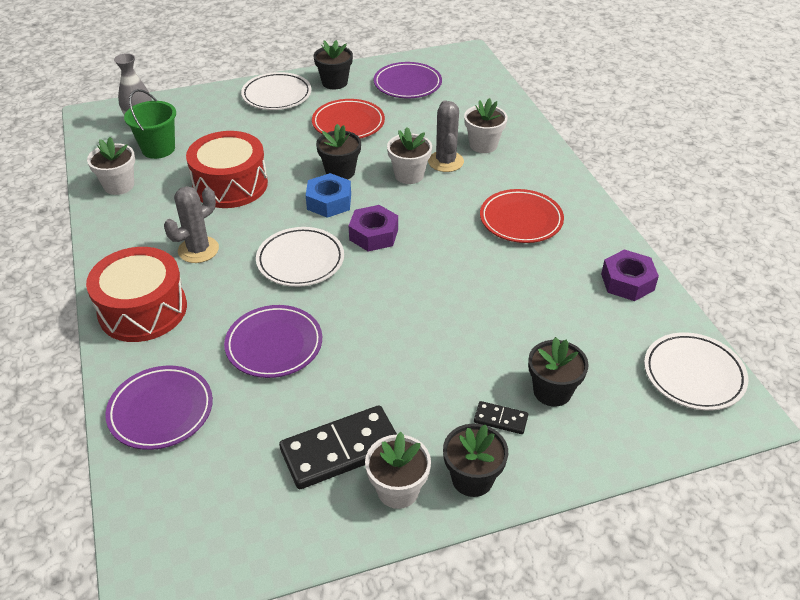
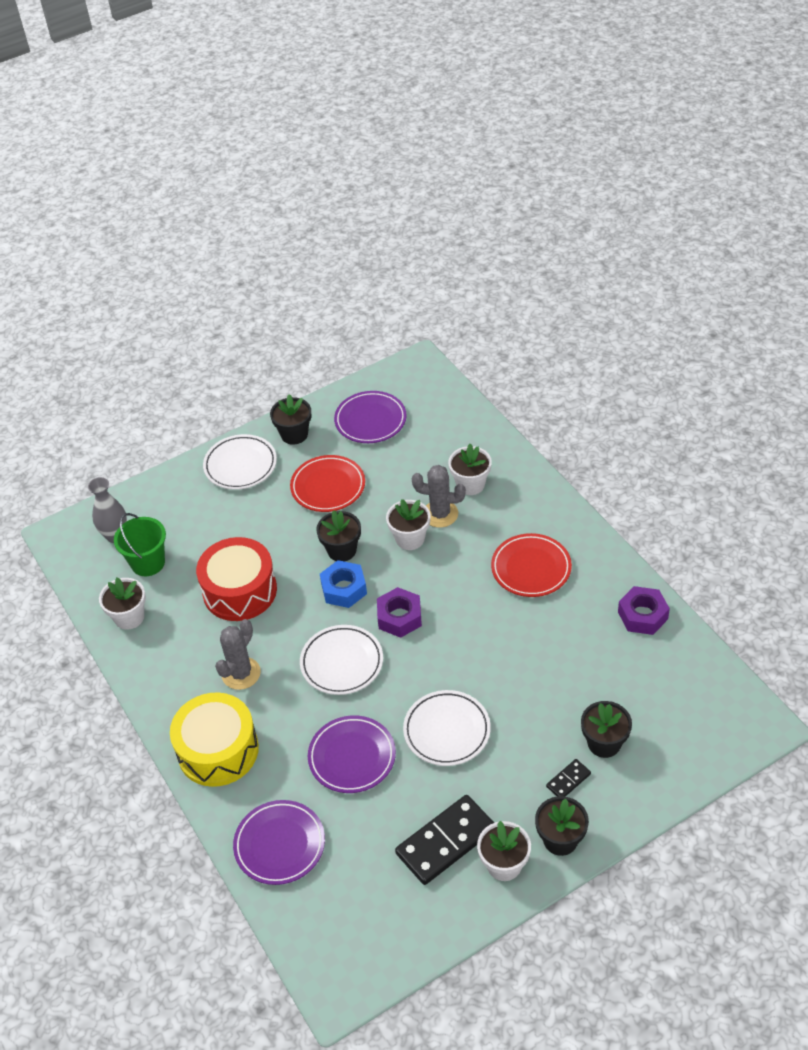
camera: 10 degrees left, 5 degrees up
red drum [86,247,187,342] -> yellow drum [170,692,259,787]
grey cactus [428,100,464,172] -> grey cactus turned 60 degrees counterclockwise [412,465,466,528]
black domino [474,401,528,434] -> black domino turned 45 degrees counterclockwise [546,759,591,797]
white plate [644,332,748,411] -> white plate moved to [403,690,491,766]

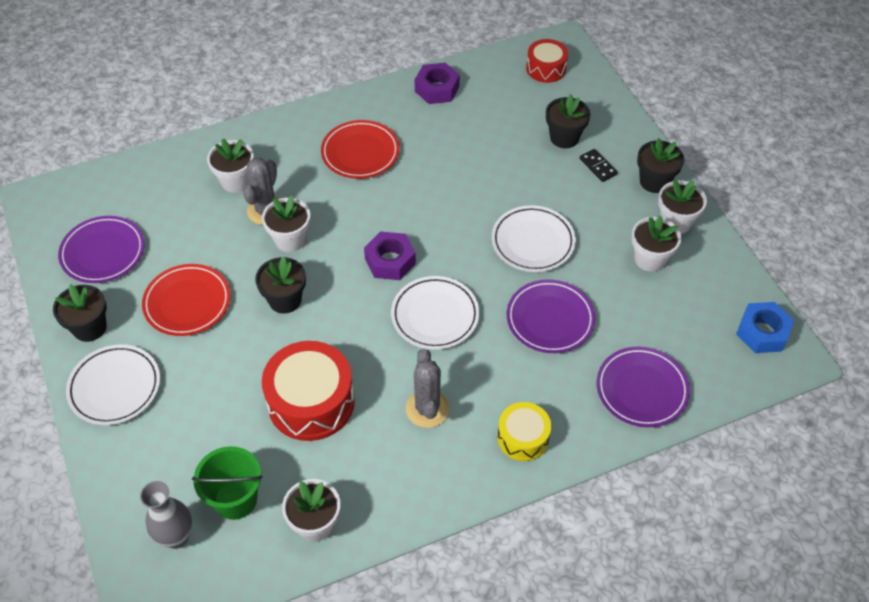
camera: 85 degrees left, 5 degrees up
yellow drum [170,692,259,787] -> yellow drum [497,402,551,461], size x0.58
grey cactus [215,619,261,690] -> grey cactus turned 45 degrees clockwise [406,348,449,428]
blue nut [320,560,367,608] -> blue nut moved to [736,302,794,353]
black domino [395,795,494,885] -> white flower pot [631,215,681,272]
none -> red drum [526,39,568,83]

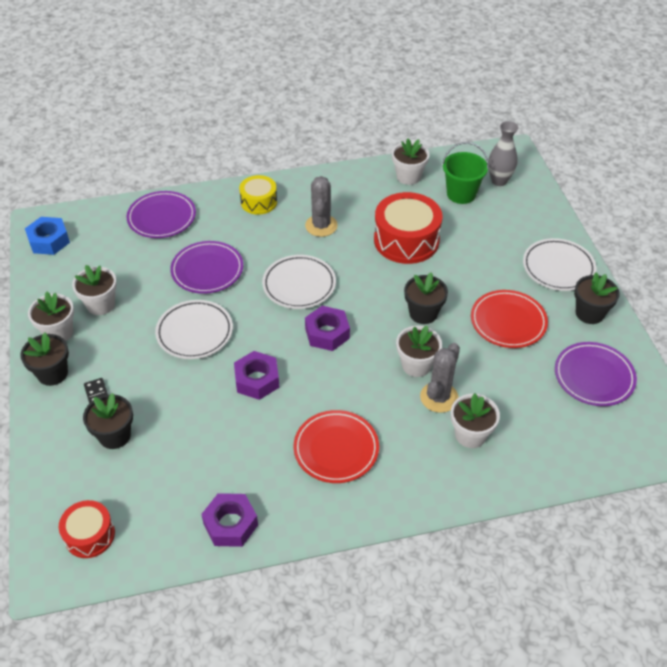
camera: 170 degrees left, 5 degrees down
none -> purple nut [234,351,280,400]

